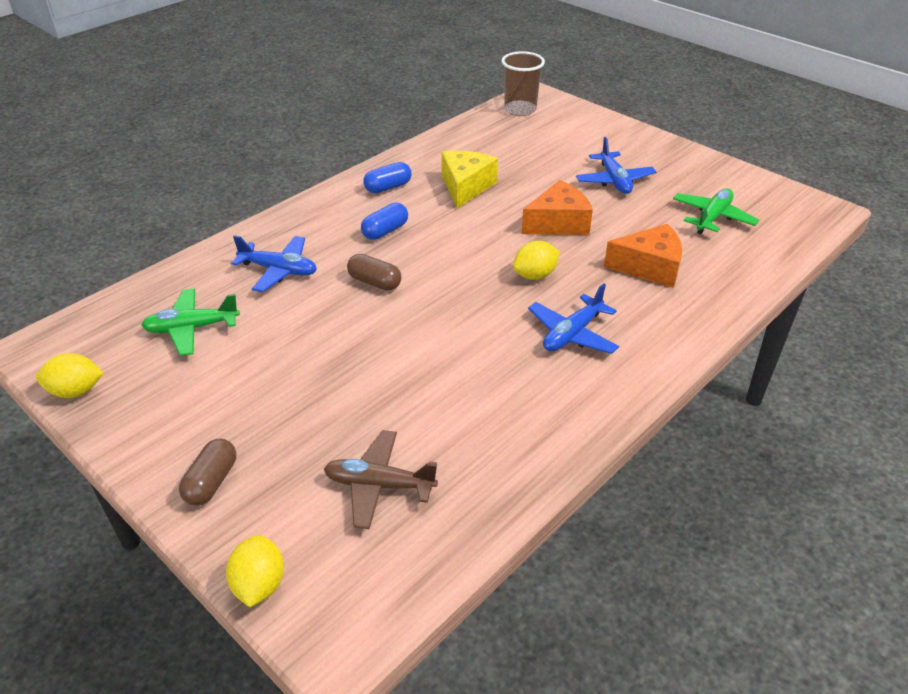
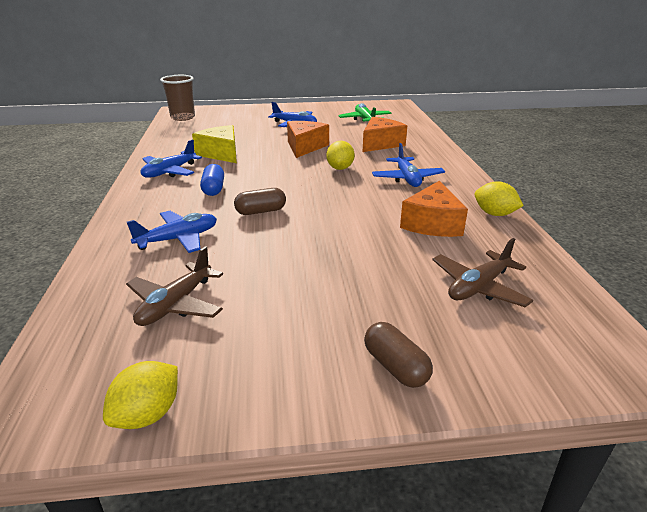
camera: 50 degrees left, 10 degrees down
green plane [141,288,240,356] -> brown plane [126,246,223,326]
yellow lemon [226,535,284,607] -> yellow lemon moved to [474,181,524,216]
blue capsule [363,162,412,193] -> blue plane [140,139,202,178]
none -> orange cheese [400,181,468,237]

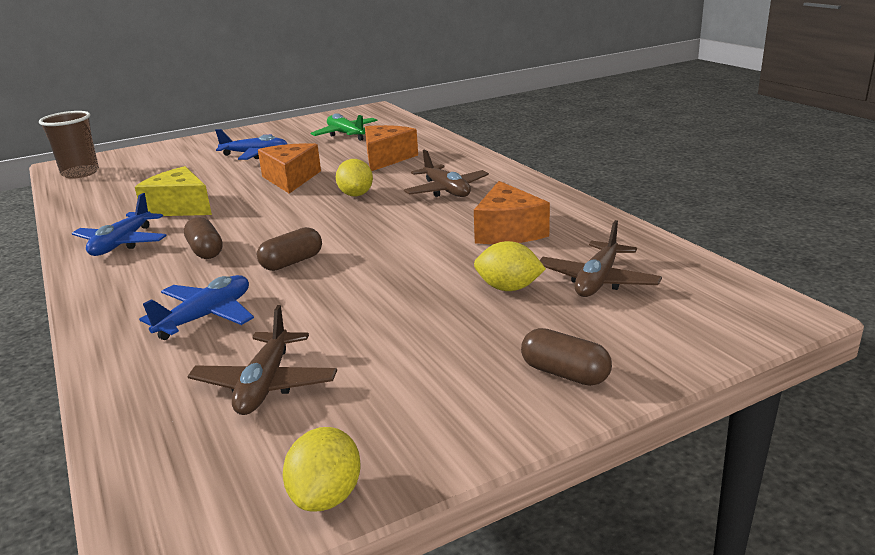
camera: 20 degrees left, 5 degrees down
blue capsule [200,164,224,196] -> brown capsule [184,217,223,259]
blue plane [372,143,445,187] -> brown plane [404,149,489,197]
yellow lemon [474,181,524,216] -> yellow lemon moved to [474,241,546,291]

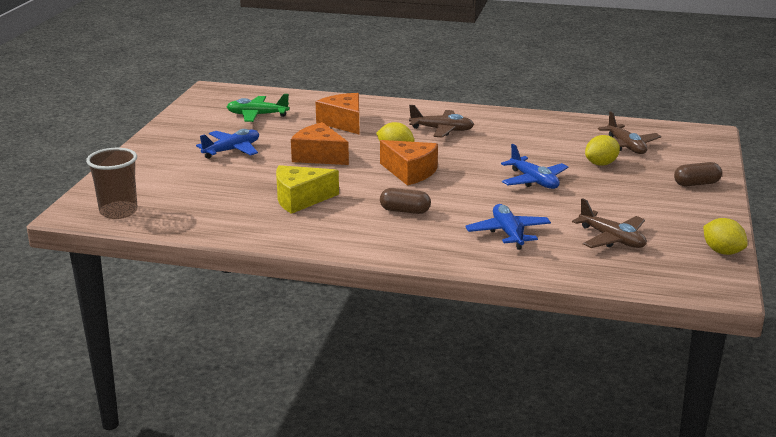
camera: 50 degrees left, 0 degrees up
blue plane [72,193,166,256] -> blue plane moved to [501,144,568,189]
brown capsule [257,227,322,271] -> none
orange cheese [474,181,550,244] -> orange cheese moved to [380,140,438,186]

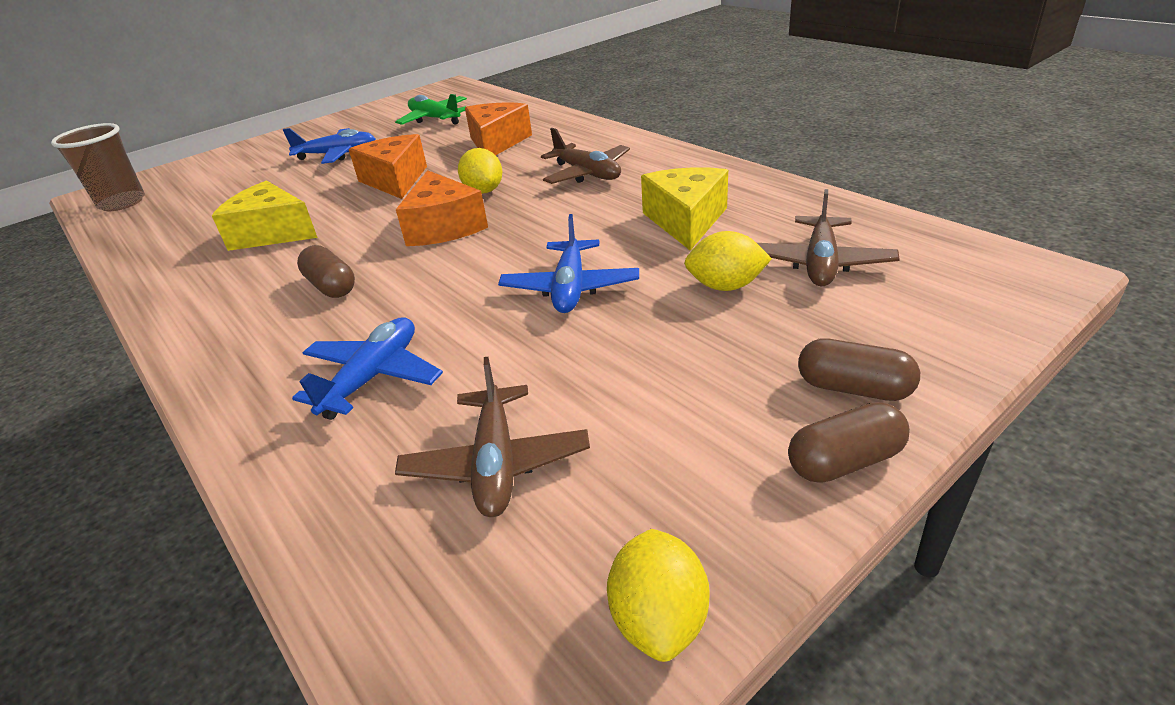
camera: 40 degrees right, 10 degrees up
none -> yellow cheese [641,167,728,251]
none -> brown capsule [788,402,910,483]

